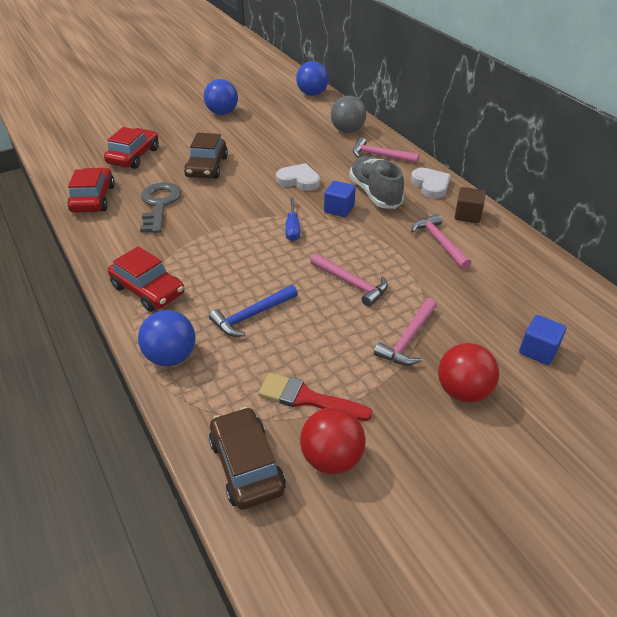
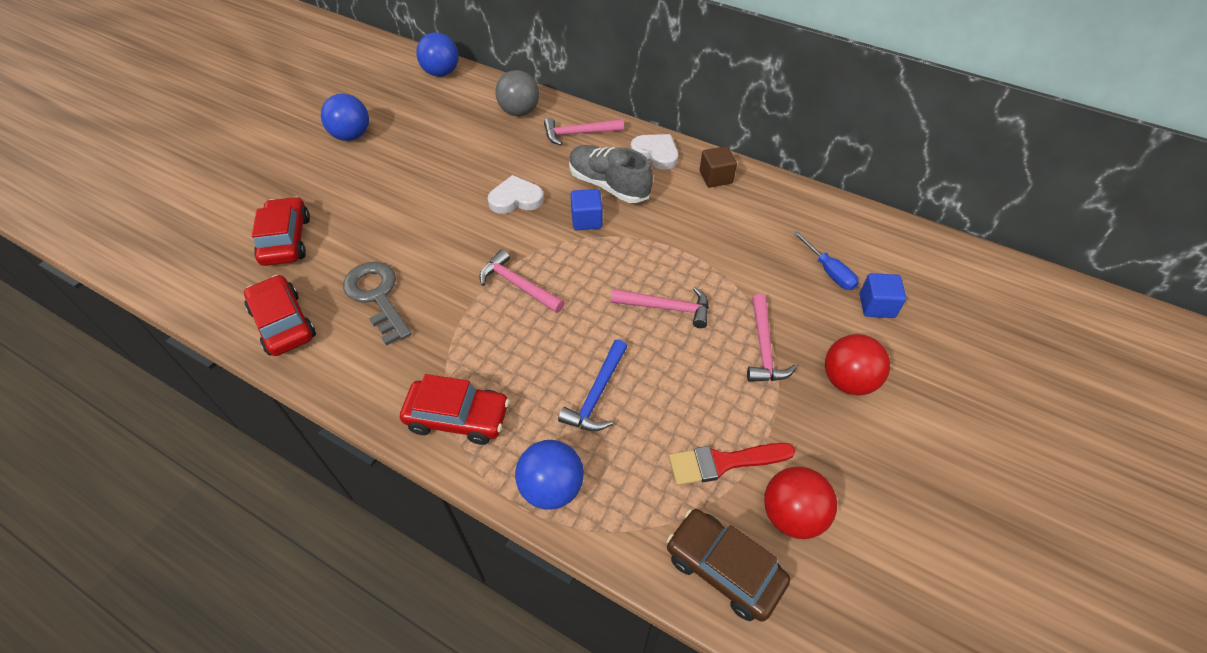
camera: 30 degrees left, 10 degrees up
brown car [184,133,228,179] -> none
blue screwdriver [286,196,300,241] -> blue screwdriver moved to [793,231,859,290]
pink hammer [411,214,471,270] -> pink hammer moved to [479,249,565,313]

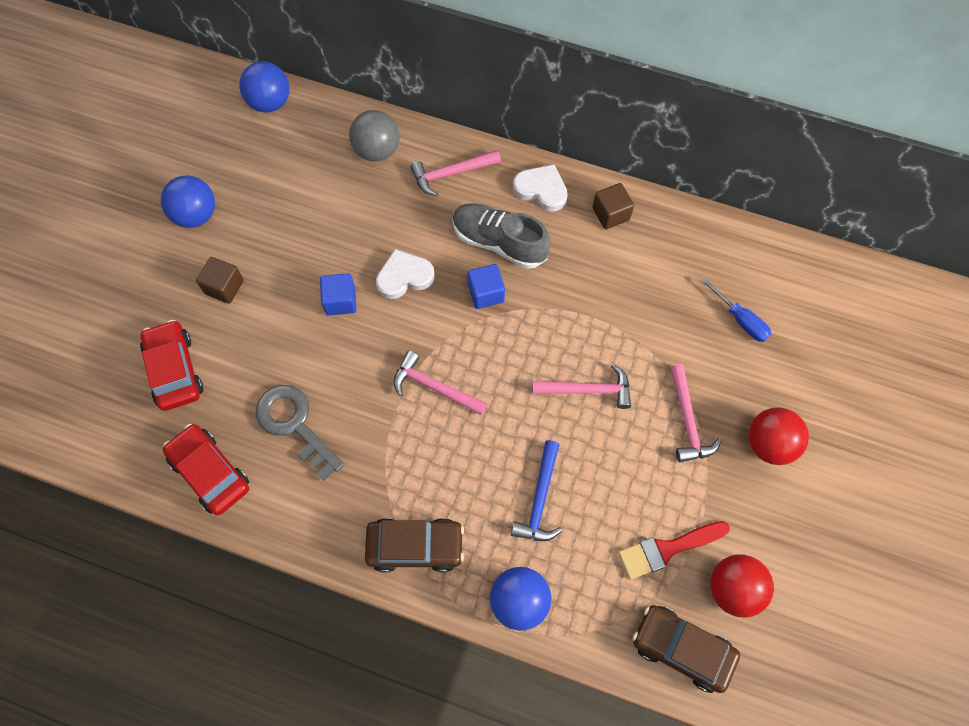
camera: 10 degrees left, 15 degrees up
red car [400,374,510,445] -> brown car [365,518,464,573]
blue cube [860,273,906,318] -> blue cube moved to [320,273,357,315]
none -> brown cube [196,257,244,304]

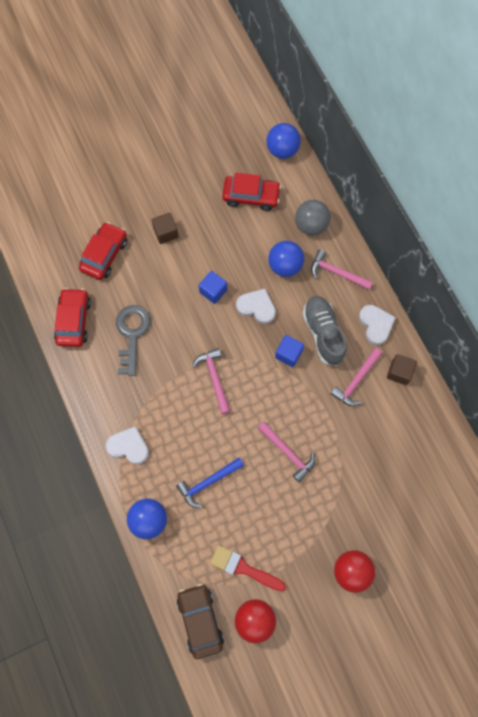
camera: 45 degrees right, 5 degrees up
blue ball [161,175,215,228] -> blue ball moved to [268,241,304,277]
brown car [365,518,464,573] -> white heart [106,426,149,465]
pink hammer [670,364,722,462] -> pink hammer moved to [331,348,382,406]
blue screwdriver [701,277,771,342] -> none
none -> red car [222,172,281,211]

